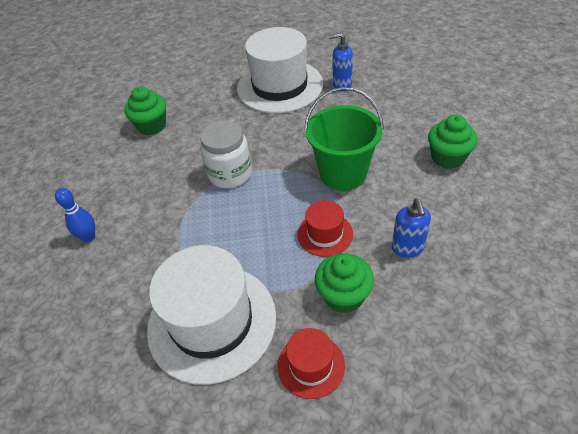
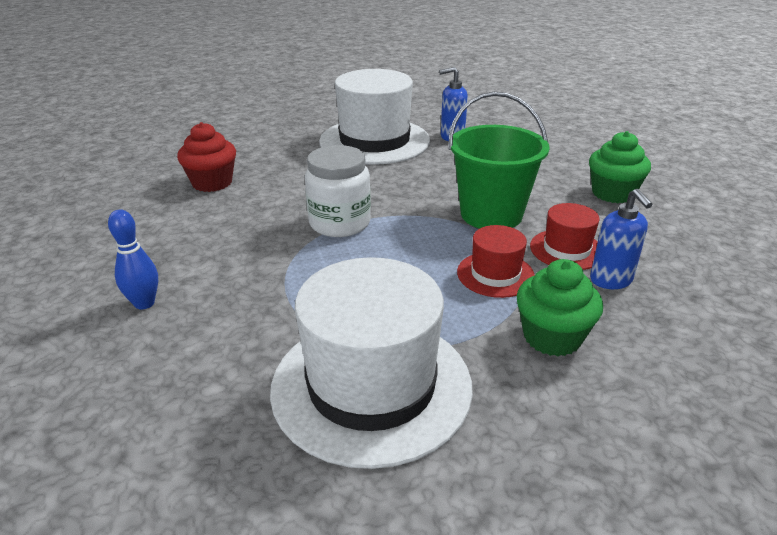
camera: 15 degrees left, 15 degrees down
green cupcake [124,86,166,135] -> red cupcake [177,122,236,192]
red hat [278,328,345,399] -> red hat moved to [530,203,600,270]

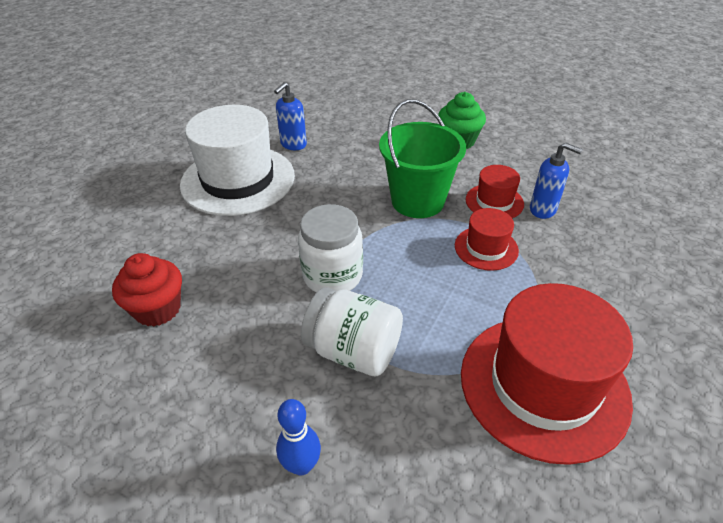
camera: 45 degrees left, 10 degrees up
white hat [270,257,473,469] -> red hat [461,283,633,465]
green cupcake [516,259,603,356] -> none
none -> white jar [301,287,403,376]

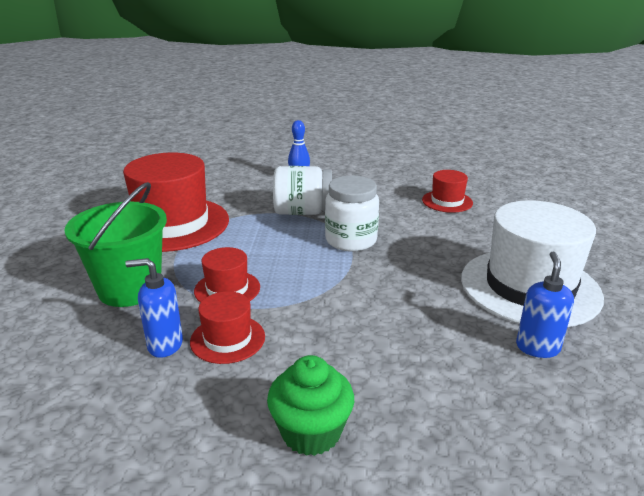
camera: 155 degrees right, 15 degrees down
red cupcake [112,253,182,327] -> red hat [422,170,473,213]
green bucket [379,99,466,218] -> green bucket moved to [64,182,167,307]

